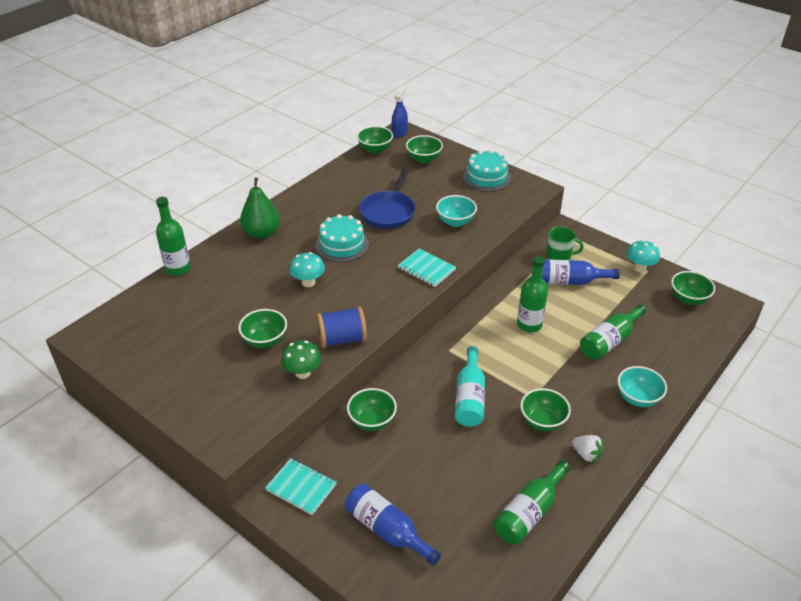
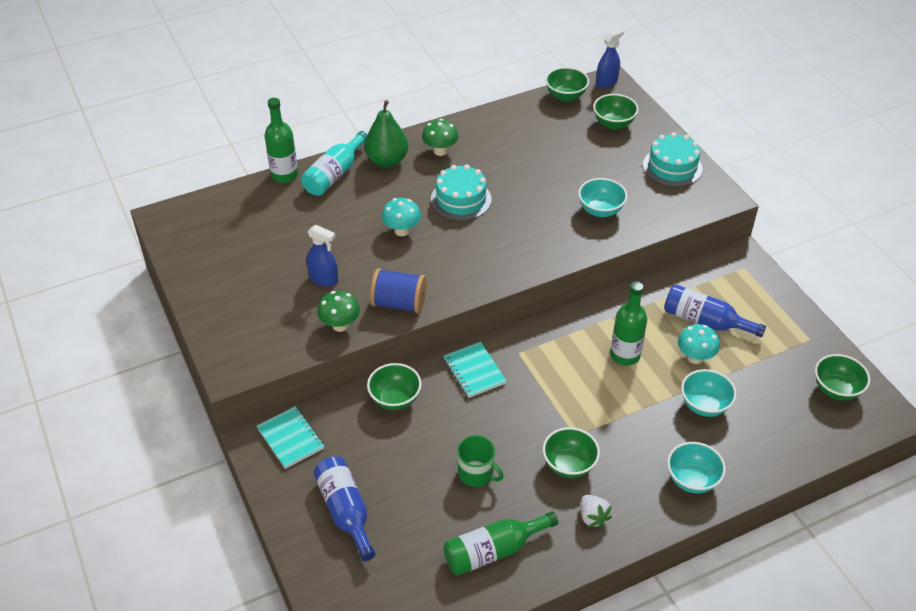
camera: 25 degrees right, 5 degrees up
green bowl [238,309,287,348] -> blue spray bottle [307,225,338,287]
blue pan [359,166,415,229] -> none
turquoise notebook [398,248,456,287] -> turquoise notebook moved to [444,342,507,398]
turquoise bottle [455,346,485,427] -> turquoise bottle moved to [301,131,367,196]
green mug [546,227,583,260] -> green mug moved to [457,435,504,487]
green bottle [580,304,646,360] -> turquoise bowl [681,369,737,417]
turquoise mushroom [627,240,660,272] -> turquoise mushroom moved to [678,324,720,364]
none -> green mushroom [422,119,459,156]

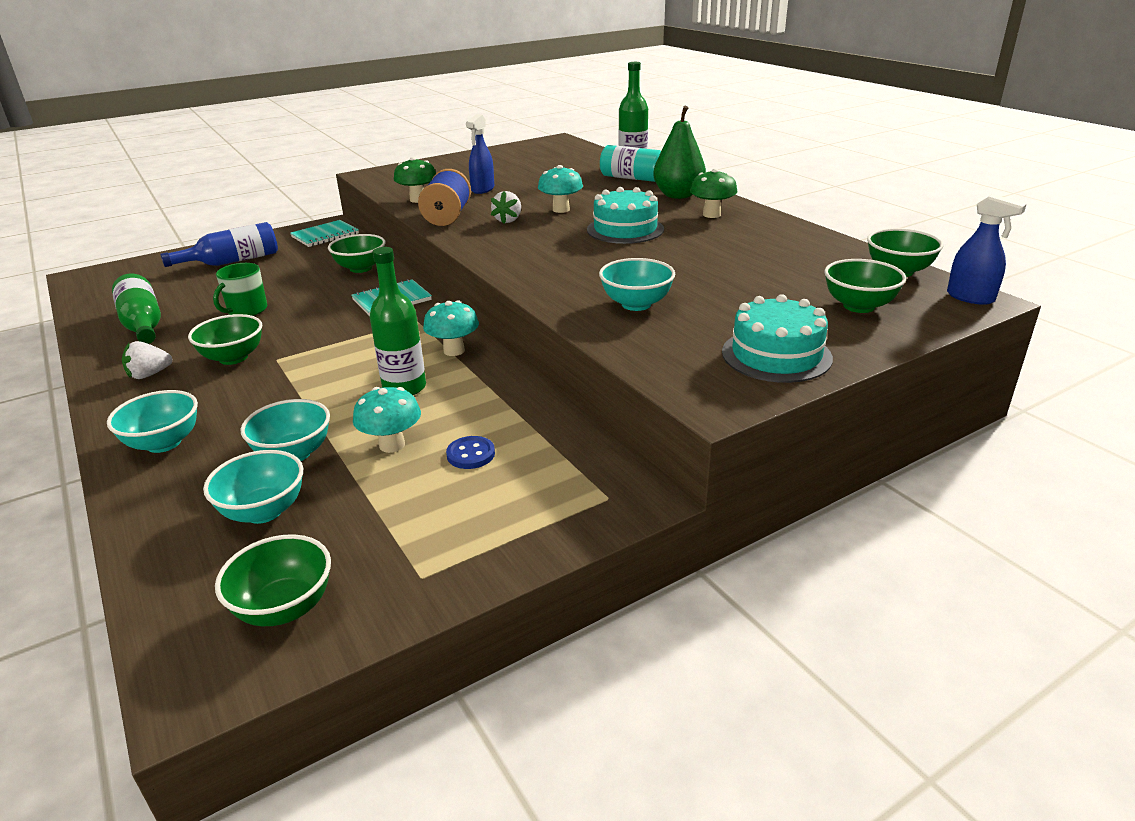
camera: 85 degrees right, 15 degrees down
blue bottle [664,284,766,337] -> blue button [446,436,495,469]
none -> turquoise bowl [203,450,303,524]
none -> turquoise mushroom [423,300,479,356]
none -> white strawberry [491,191,521,224]

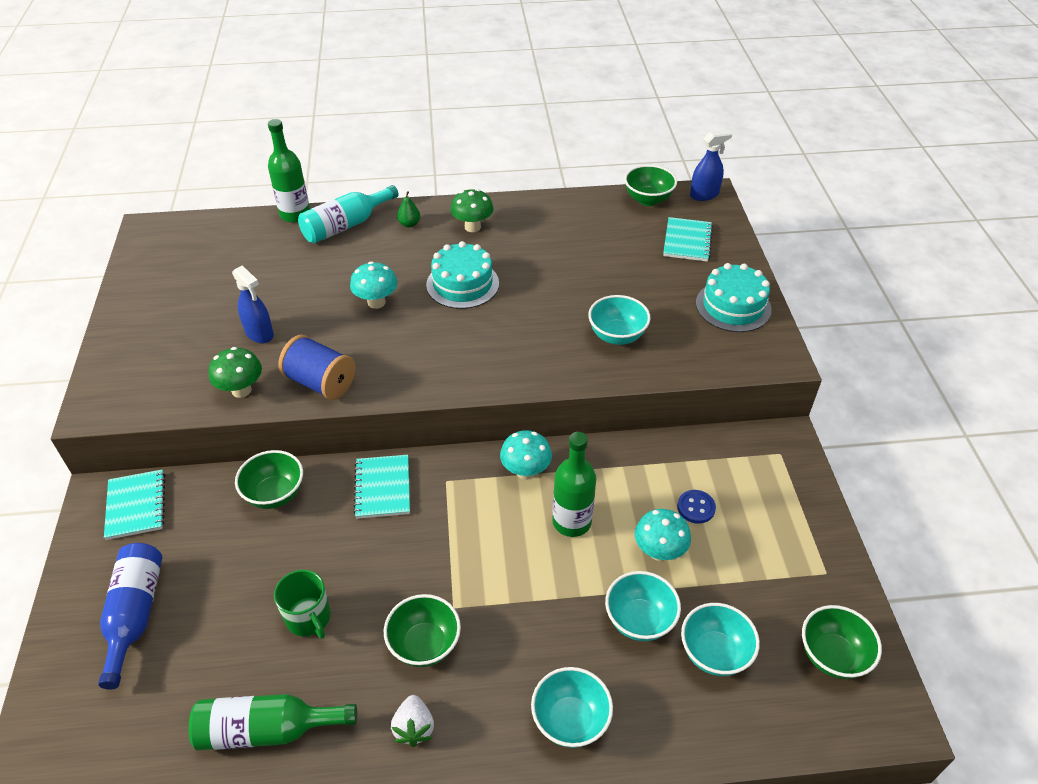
camera: 65 degrees left, 15 degrees up
white strawberry [491,191,521,224] -> none
green pear [653,106,706,199] -> green pear [397,191,420,228], size x0.46
green bowl [824,259,906,313] -> turquoise notebook [663,217,713,262]

